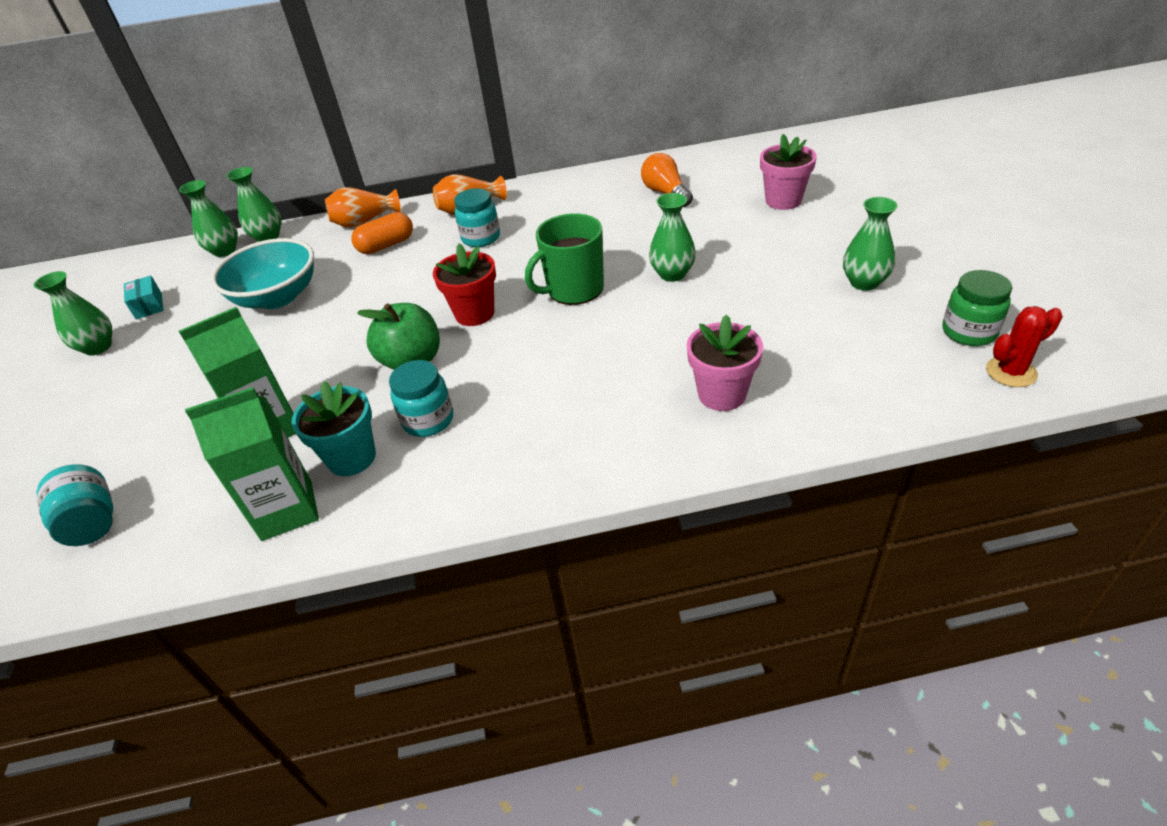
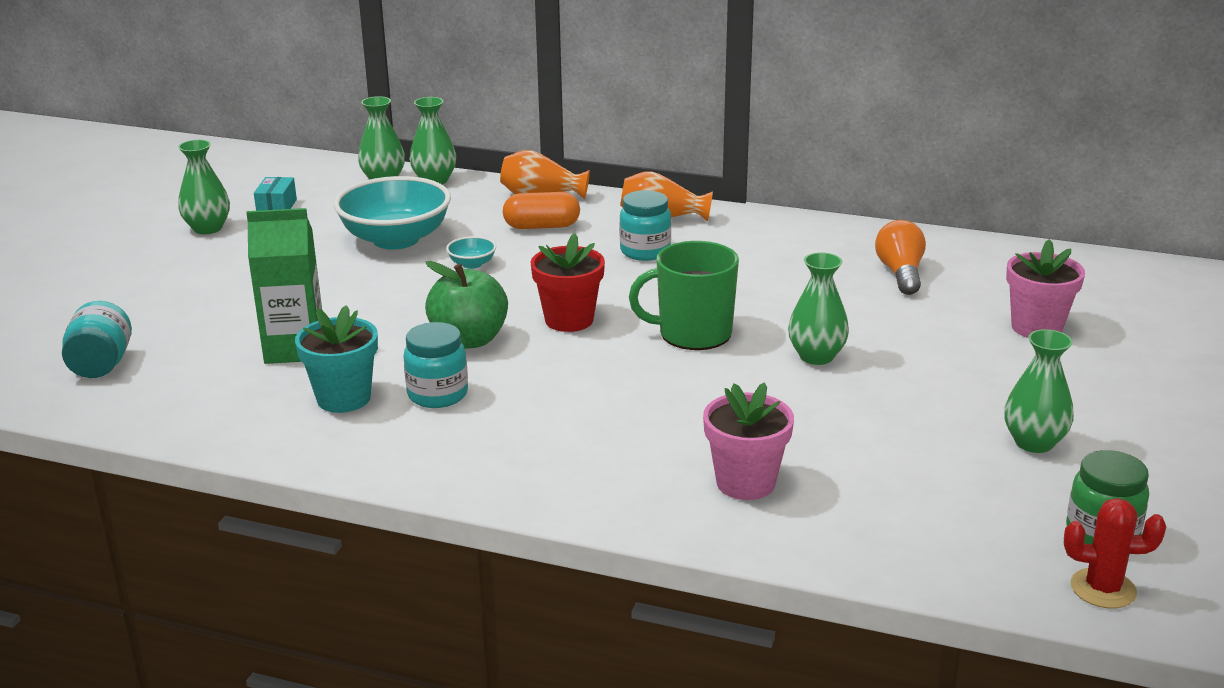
camera: 25 degrees right, 15 degrees down
green carton [185,387,319,541] -> none
none -> turquoise bowl [446,236,496,269]

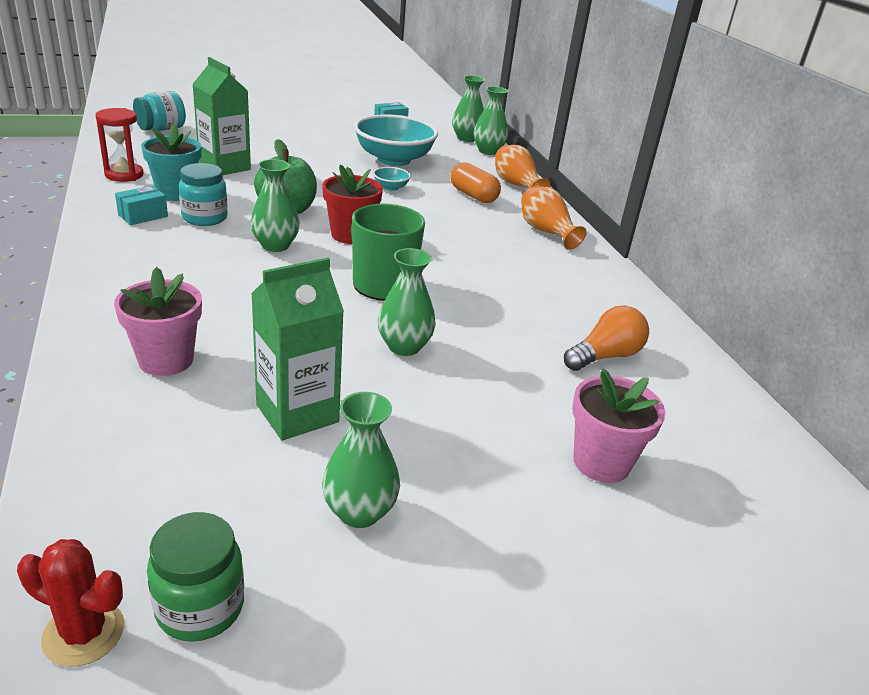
camera: 50 degrees right, 5 degrees up
green vase [178,140,230,234] -> green vase moved to [250,159,300,252]
turquoise jar [620,190,671,261] -> none
red cactus [1064,498,1166,608] -> red cactus turned 45 degrees counterclockwise [17,539,124,667]
none -> red hourglass [96,108,143,182]
none -> turquoise box [115,185,168,225]
none -> green carton [251,258,344,441]

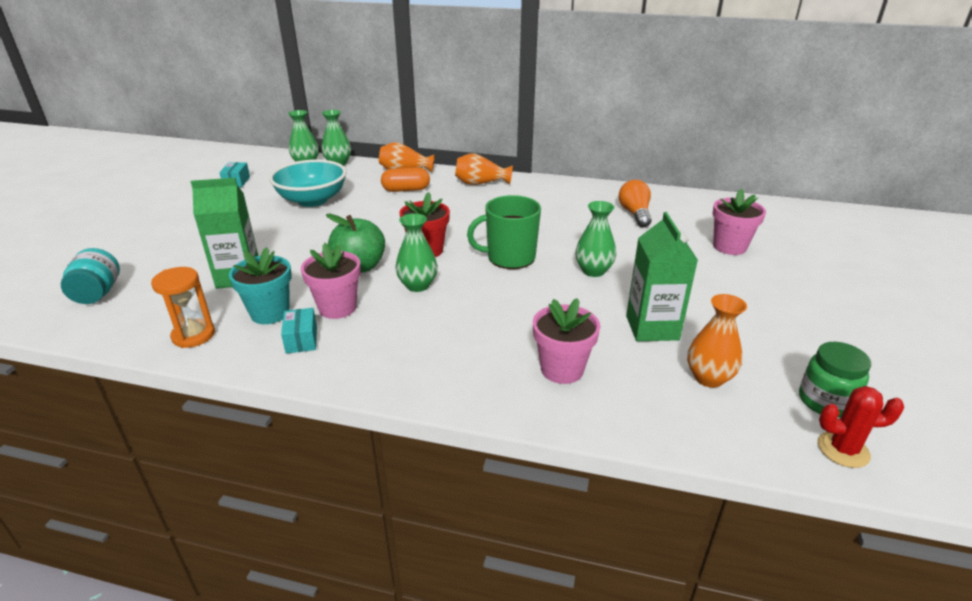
camera: 55 degrees left, 0 degrees up
red cactus [17,539,124,667] -> red cactus turned 45 degrees clockwise [818,386,904,468]
red hourglass [96,108,143,182] -> orange hourglass [151,267,215,348]
turquoise jar [179,163,228,226] -> pink flower pot [301,243,361,319]
green vase [322,392,400,528] -> none
turquoise bowl [373,167,411,191] -> none
none -> orange vase [687,294,747,388]

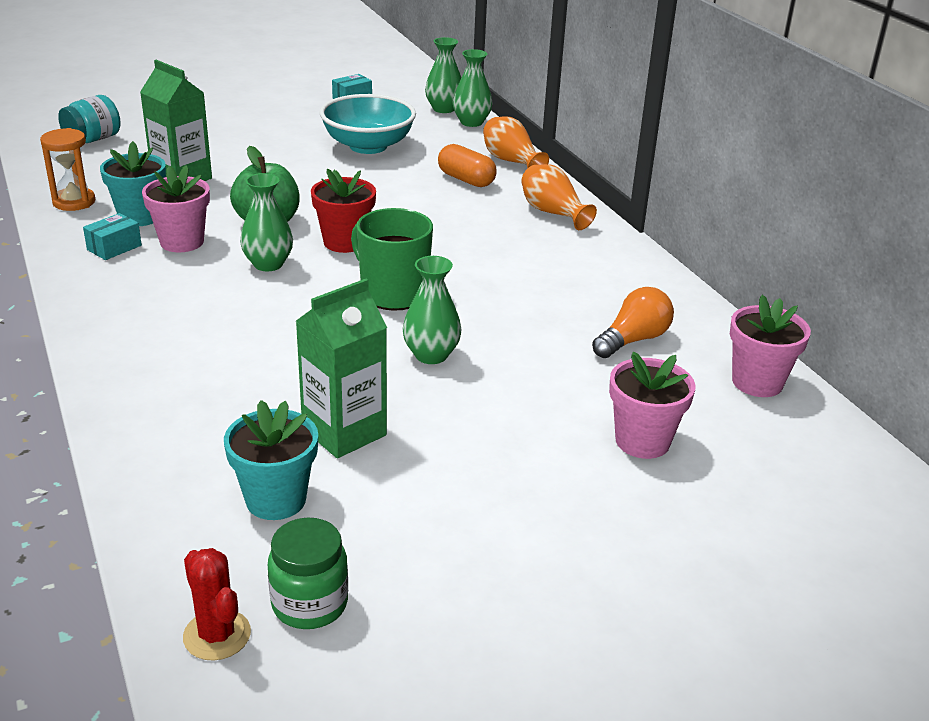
camera: 50 degrees right, 0 degrees up
pink flower pot [533,298,600,384] -> pink flower pot moved to [730,295,811,397]
orange vase [687,294,747,388] -> turquoise flower pot [224,400,318,520]

